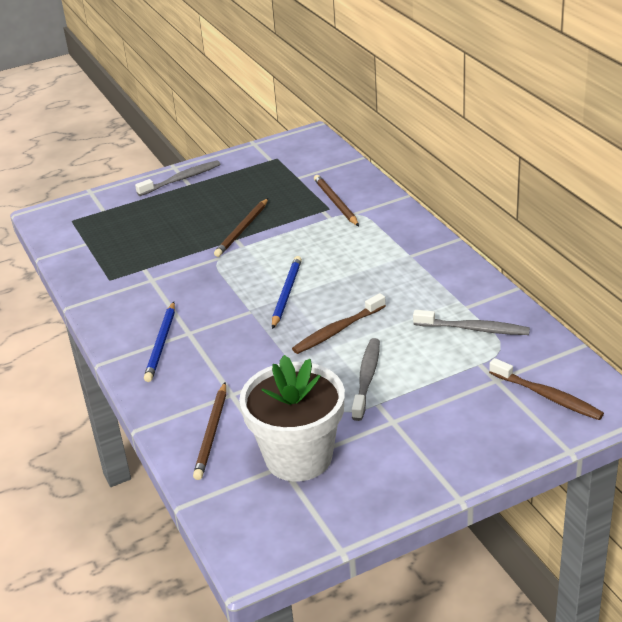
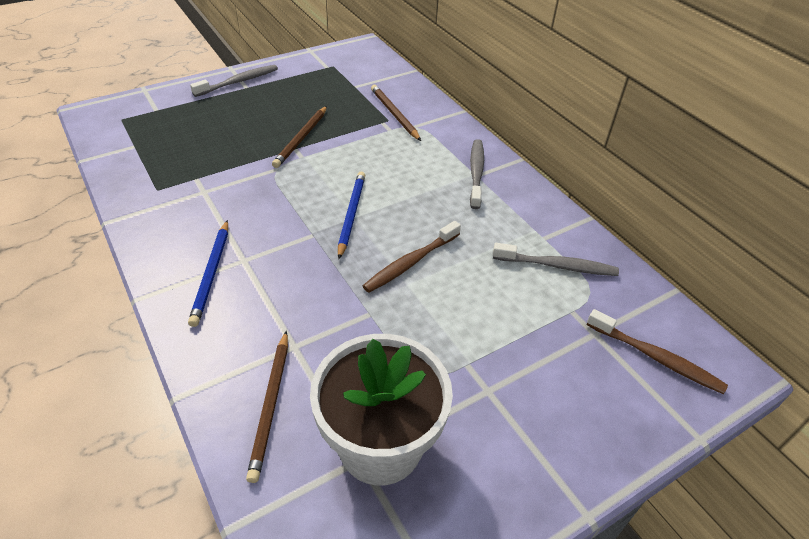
camera: 10 degrees left, 10 degrees up
grey toothbrush [352,338,380,421] -> grey toothbrush moved to [470,139,484,209]

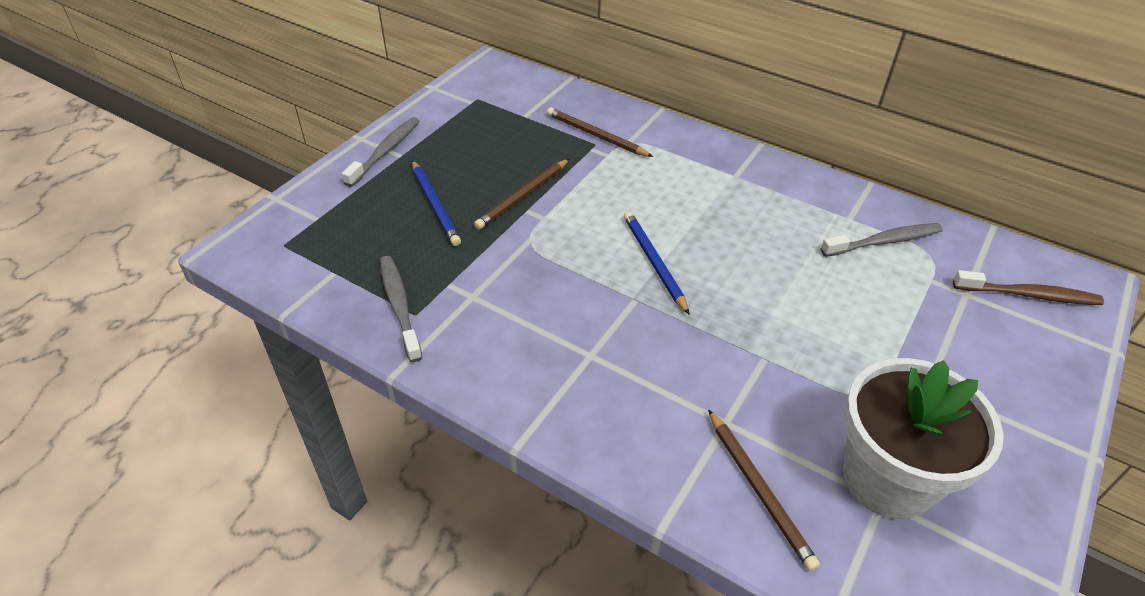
camera: 25 degrees left, 0 degrees up
blue pencil [188,220,228,327] -> blue pencil moved to [412,160,461,246]
brown pencil [272,106,327,168] -> brown pencil turned 45 degrees clockwise [474,159,569,230]
brown toothbrush [363,221,461,293] -> none
grey toothbrush [470,139,484,209] -> grey toothbrush moved to [380,256,422,362]

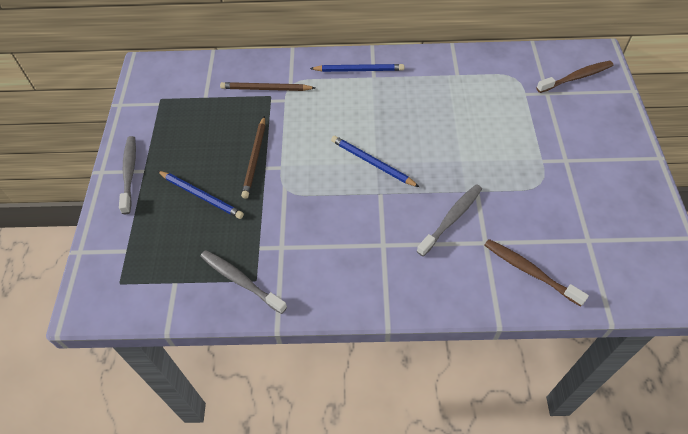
camera: 30 degrees left, 10 degrees up
brown pencil [708,409,820,571] -> brown toothbrush [484,239,589,306]
grey toothbrush [821,223,943,257] -> grey toothbrush moved to [417,184,482,256]
white flower pot [843,358,1004,520] -> none
none -> blue pencil [310,64,404,72]

